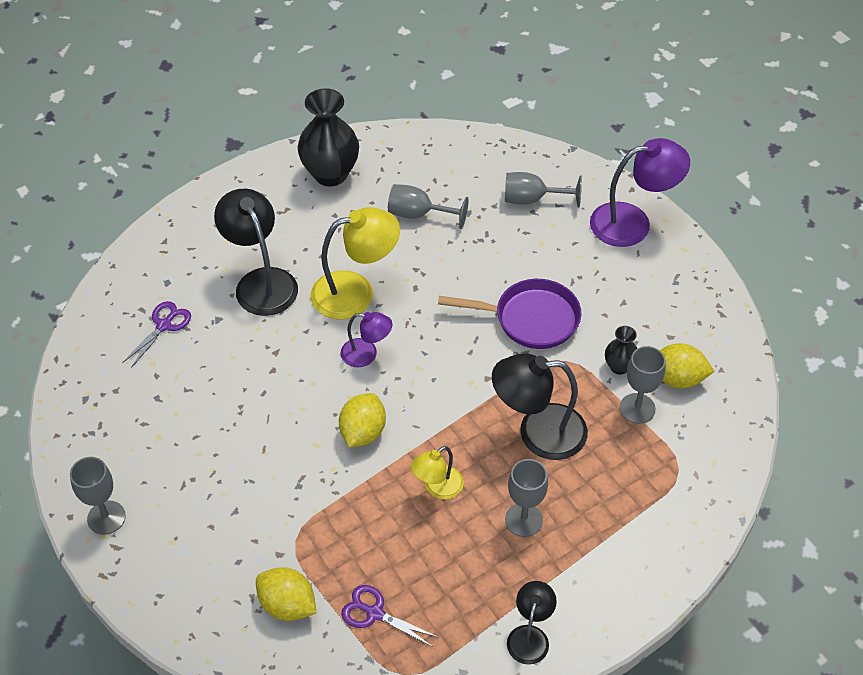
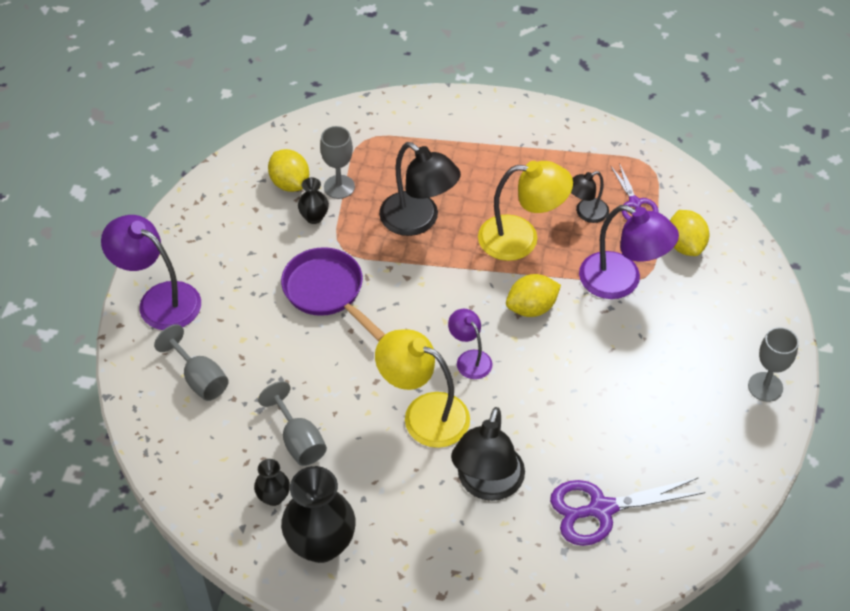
camera: 135 degrees left, 0 degrees up
purple scissors [122,301,191,368] -> purple scissors [550,477,705,546], size x1.67
yellow lamp [411,446,464,499] -> yellow lamp [478,161,573,261], size x1.78
grey goblet [505,459,548,537] -> none
black lamp [507,581,557,665] -> black lamp moved to [571,171,609,223]
none -> black vase [254,459,290,506]
none -> purple lamp [579,205,679,299]

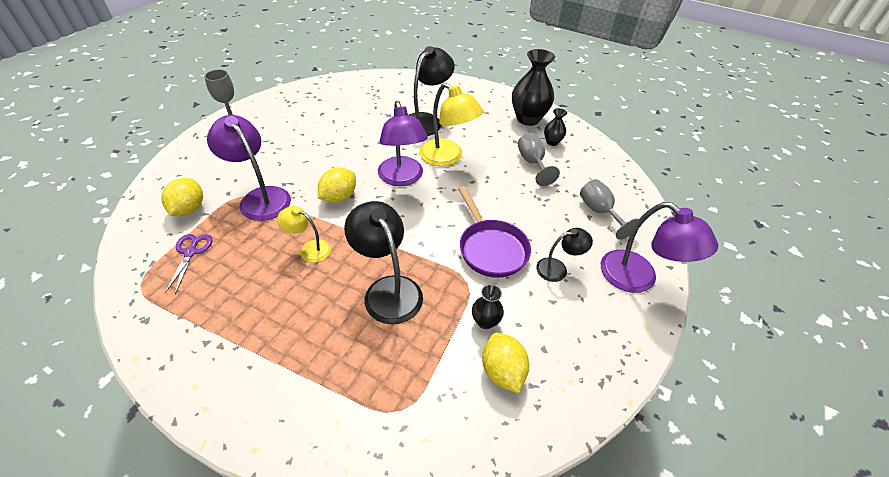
camera: 165 degrees left, 5 degrees down
grey goblet [320,126,355,199] -> none
purple lamp [448,309,492,379] -> purple lamp [378,101,428,186], size x1.78
yellow lamp [478,161,573,261] -> yellow lamp [277,206,331,263], size x0.56
yellow lemon [506,274,561,317] -> yellow lemon turned 45 degrees counterclockwise [318,167,356,203]
purple scissors [550,477,705,546] -> none
black lamp [571,171,609,223] -> black lamp moved to [536,228,593,282]

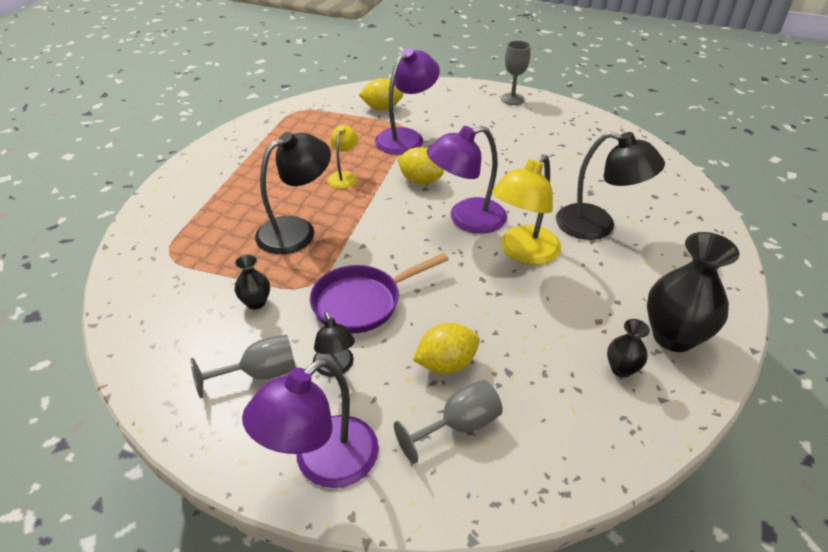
camera: 85 degrees right, 5 degrees down
purple scissors [165,234,213,294] -> none
yellow lemon [482,333,529,394] -> yellow lemon moved to [413,323,480,374]
grey goblet [518,133,560,186] -> grey goblet moved to [190,335,296,398]

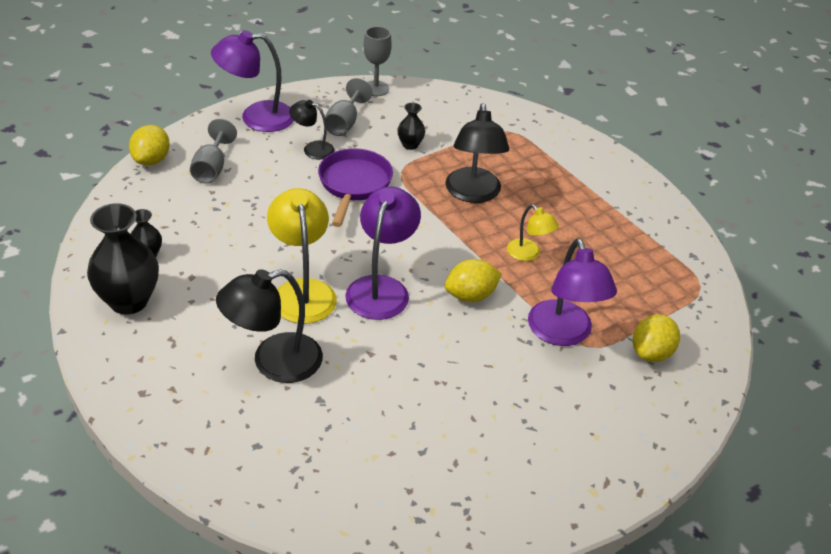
camera: 125 degrees right, 0 degrees up
purple lamp [242,358,379,488] -> purple lamp turned 90 degrees counterclockwise [211,30,294,132]
yellow lemon [413,323,480,374] -> yellow lemon moved to [129,125,170,166]
grey goblet [501,40,531,105] -> grey goblet moved to [364,26,392,96]

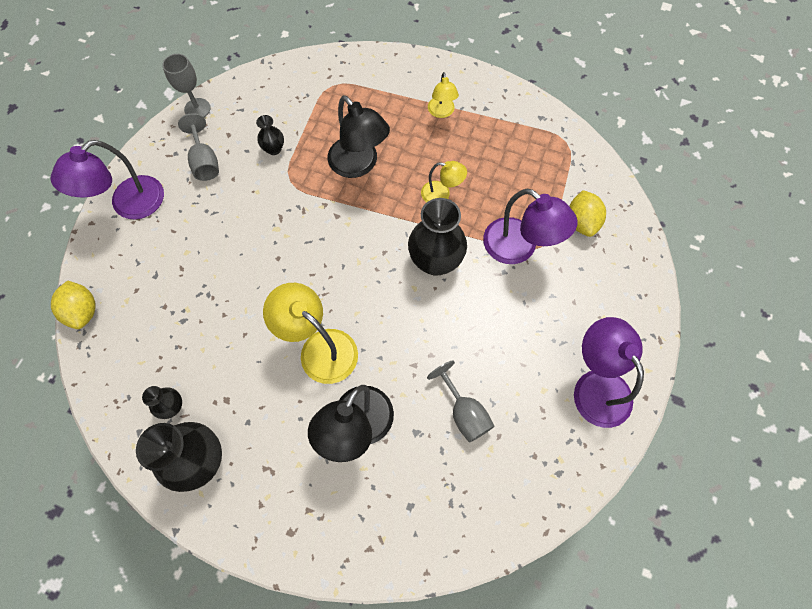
camera: 35 degrees left, 25 degrees up
grey goblet [190,119,237,184] -> grey goblet moved to [427,360,495,443]
black lamp [289,100,335,160] -> none
purple pan [318,149,393,227] -> none
purple lamp [345,186,421,320] -> purple lamp moved to [574,317,644,428]
yellow lemon [445,259,502,302] -> black vase [408,198,467,276]
none -> yellow lamp [428,72,459,118]

